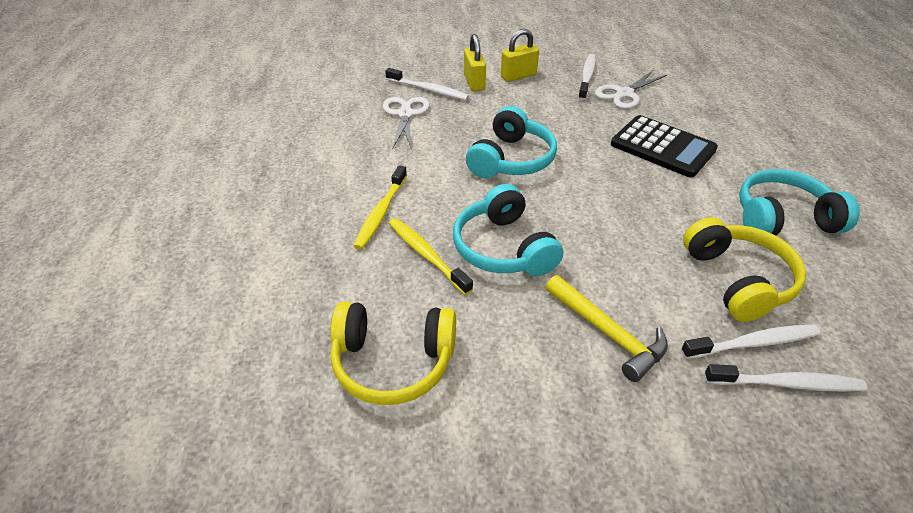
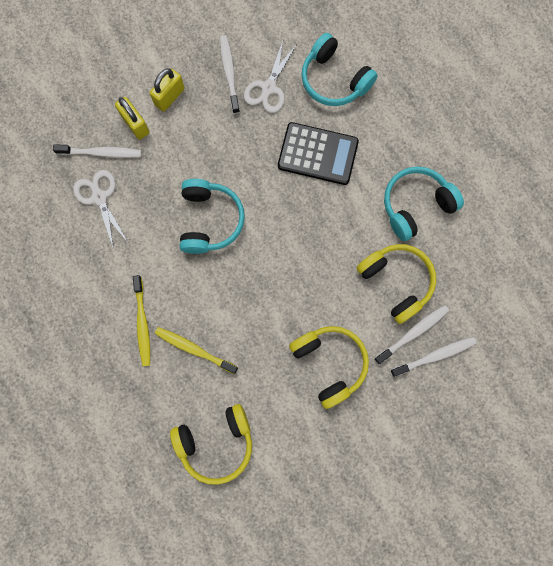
camera: 25 degrees left, 35 degrees up
turquoise headphones [453,184,563,276] -> turquoise headphones moved to [301,33,378,106]
yellow hammer [546,275,668,382] -> yellow headphones [289,326,369,409]

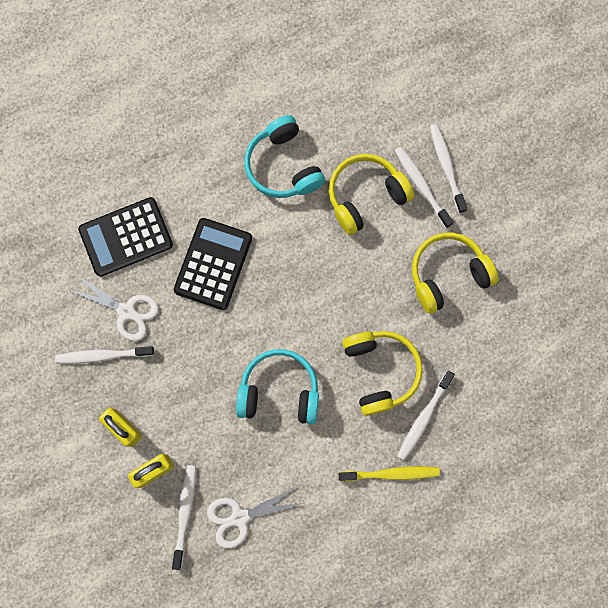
camera: 85 degrees left, 0 degrees up
yellow toothbrush [155,327,238,374] -> white toothbrush [397,371,455,460]
yellow headphones [170,404,252,485] -> yellow headphones moved to [342,331,423,416]
turquoise headphones [301,33,378,106] -> black calculator [78,197,173,277]

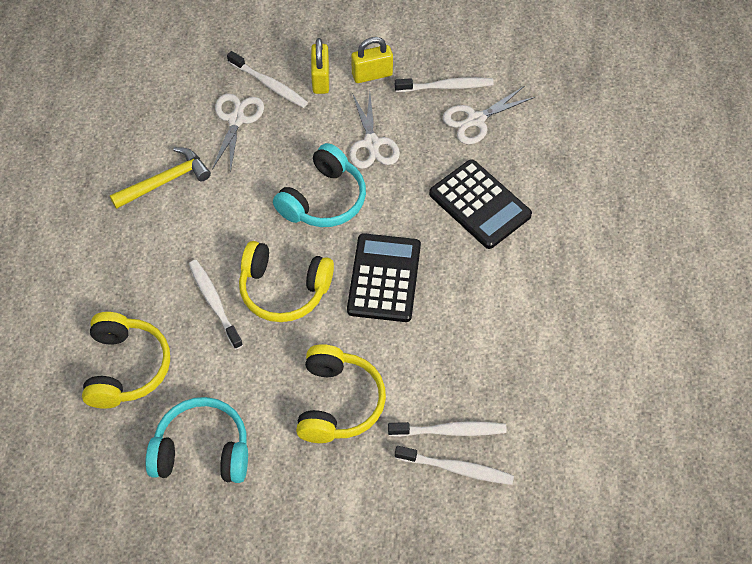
camera: 120 degrees right, 20 degrees down
white toothbrush [55,346,154,364] -> white toothbrush turned 60 degrees clockwise [395,77,494,92]
black calculator [78,197,173,277] -> black calculator moved to [347,233,421,322]
turquoise headphones [244,115,325,198] -> turquoise headphones moved to [145,397,248,483]
yellow headphones [329,154,414,235] -> yellow headphones moved to [82,312,170,409]
yellow toothbrush [339,466,440,481] -> none
none -> yellow hammer [110,147,211,209]
none -> white scissors [349,93,400,169]

